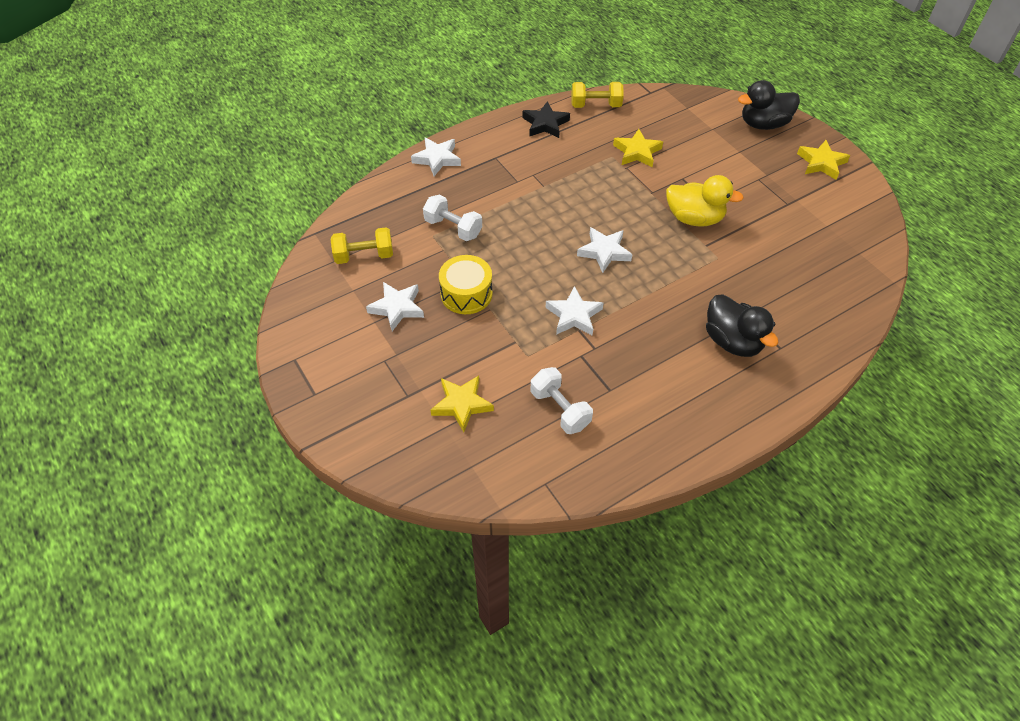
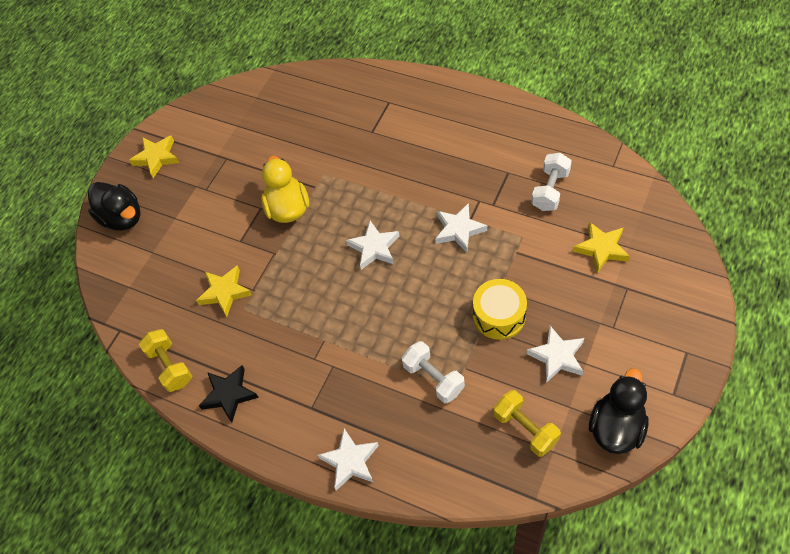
camera: 115 degrees left, 5 degrees up
white dumbbell [423,195,482,241] -> white dumbbell turned 45 degrees counterclockwise [402,341,465,403]
black duck [706,294,778,357] -> black duck moved to [589,368,649,454]

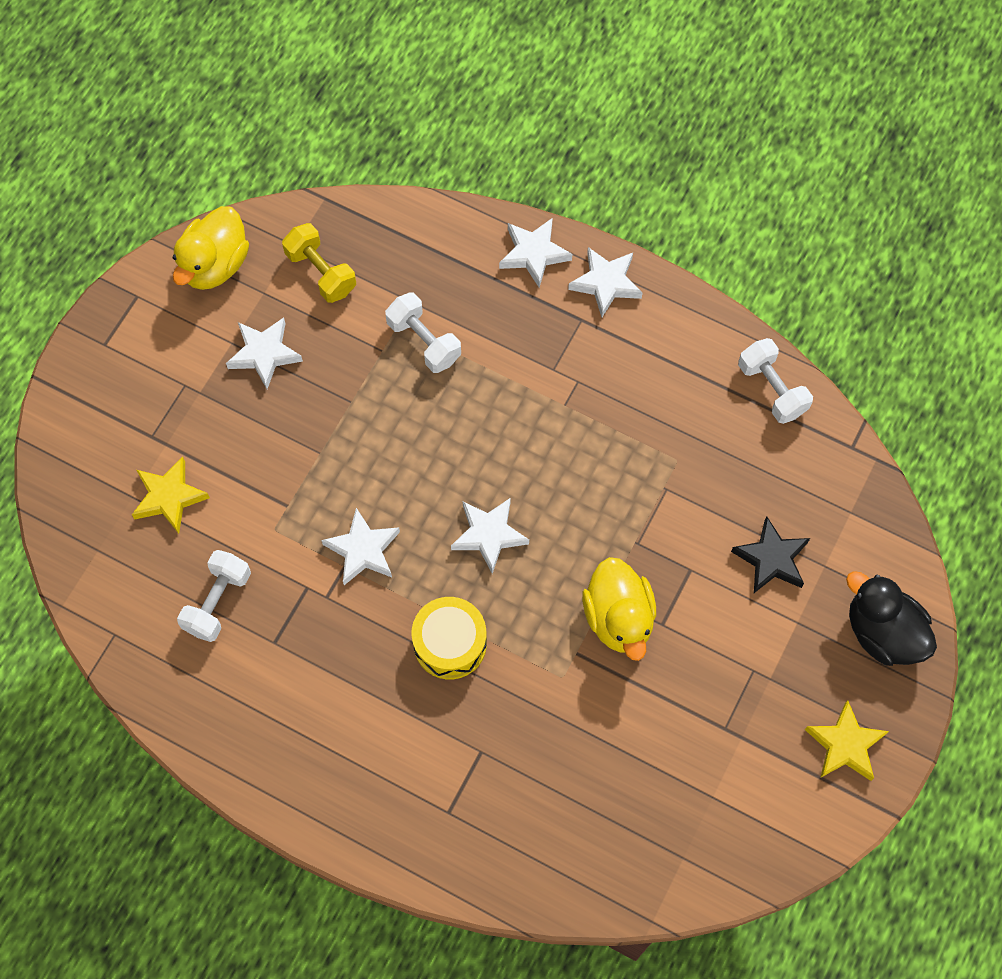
camera: 175 degrees right, 10 degrees up
yellow dumbbell [139,329,192,392] -> white dumbbell [738,338,813,424]
yellow star [196,265,252,317] -> none
black star [199,365,259,423] -> black star moved to [731,516,810,593]
yellow drum [473,279,527,340] -> yellow drum moved to [412,597,487,679]
black duck [589,368,649,454] -> yellow duck [173,206,249,290]
none -> white star [568,247,643,317]

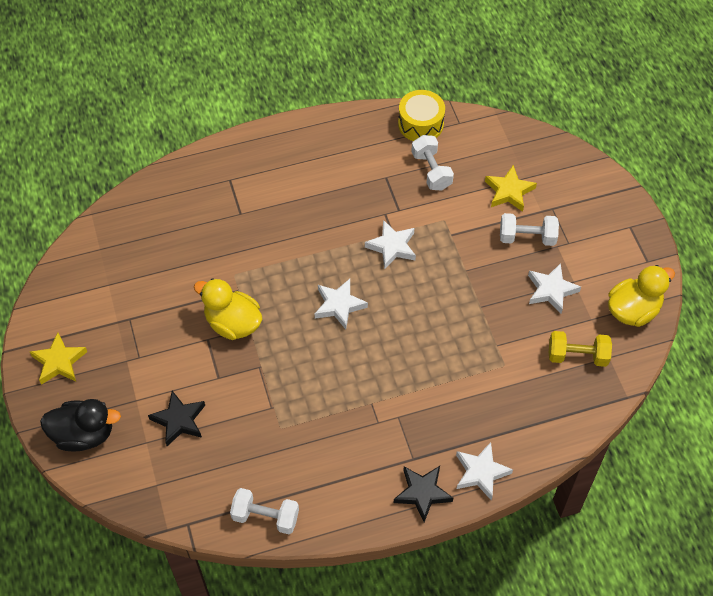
camera: 135 degrees right, 10 degrees down
yellow duck [173,206,249,290] -> yellow duck turned 75 degrees clockwise [608,265,675,327]
white dumbbell [385,292,461,373] -> white dumbbell moved to [500,213,559,246]
yellow drum [412,597,487,679] -> yellow drum moved to [398,90,445,141]
white star [568,247,643,317] -> black star [394,466,453,522]

